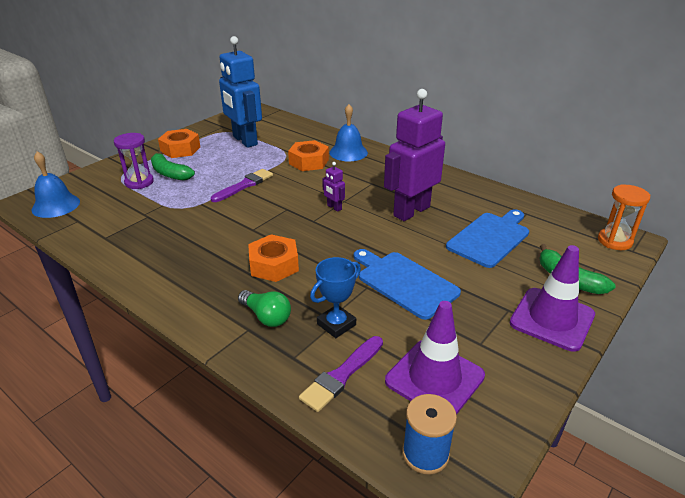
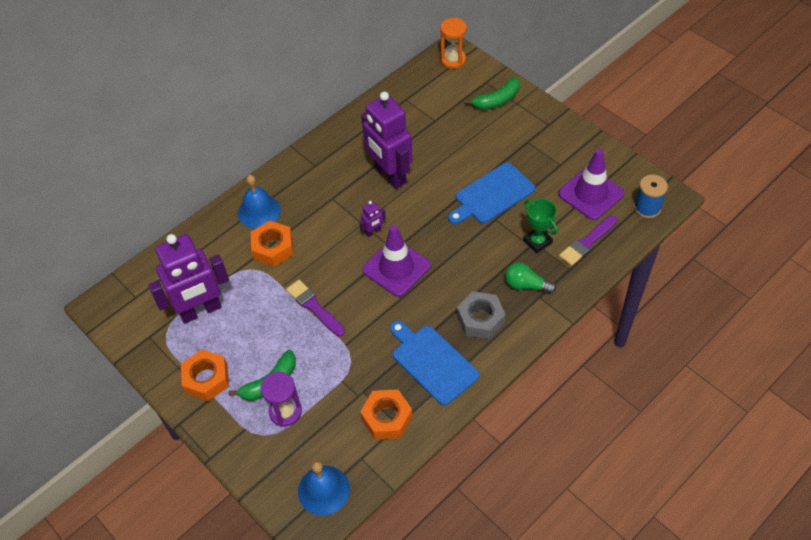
camera: 80 degrees left, 20 degrees up
blue robot [219,36,262,148] -> purple robot [148,234,229,324]
green light bulb [238,290,291,327] -> green light bulb turned 120 degrees counterclockwise [505,262,556,294]
orange nut [248,234,299,282] -> orange nut moved to [360,389,413,440]
purple brush [299,336,383,412] -> purple brush turned 90 degrees clockwise [559,215,618,266]
blue trophy [310,257,361,338] -> green trophy [523,198,558,254]
blue cutting board [446,209,529,268] -> blue cutting board moved to [390,321,480,406]
purple traffic cone [510,245,595,352] -> purple traffic cone moved to [362,225,431,297]
none -> grey nut [457,291,505,339]

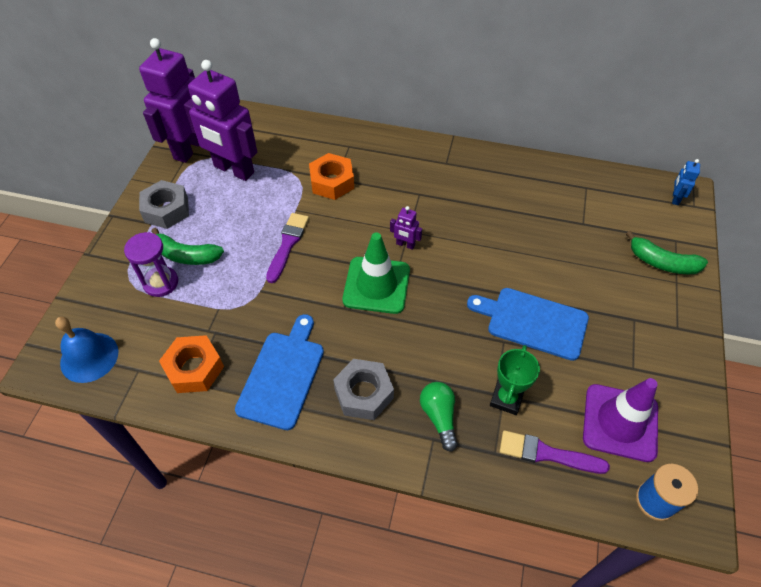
camera: 55 degrees right, 0 degrees up
orange nut [181,350,229,401] -> grey nut [139,180,189,229]
blue bell [238,175,281,229] -> none
purple robot [361,92,413,189] -> purple robot moved to [139,38,199,163]
purple traffic cone [362,225,431,297] -> green traffic cone [342,232,410,314]
orange hourglass [440,18,467,69] -> blue robot [672,159,700,205]

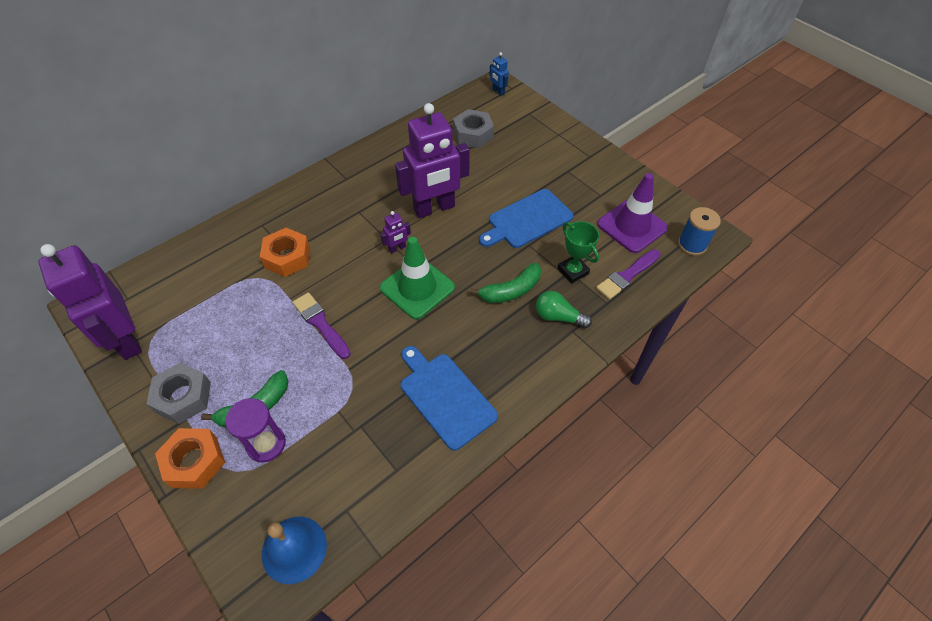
camera: 55 degrees left, 0 degrees up
orange nut [159,335,224,393] -> orange nut moved to [155,428,225,489]
purple robot [184,60,257,181] -> purple robot moved to [395,103,470,218]
grey nut [333,359,394,420] -> grey nut moved to [453,109,494,148]
green banana [626,231,708,274] -> green banana moved to [469,263,541,303]

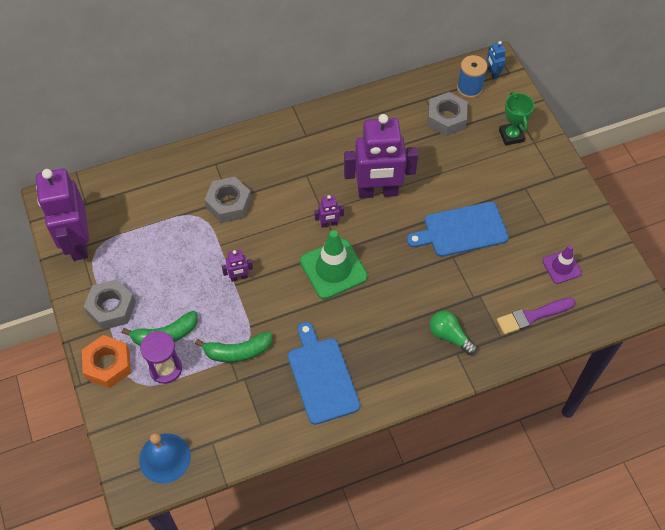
camera: 20 degrees right, 5 degrees up
orange nut [260,228,310,277] -> grey nut [205,177,252,223]
purple brush [293,292,351,359] -> purple robot [222,250,253,282]
green banana [469,263,541,303] -> green banana moved to [195,332,272,363]
green trophy [557,221,599,284] -> green trophy moved to [499,91,534,146]
purple traffic cone [597,173,668,253] -> purple traffic cone [542,245,582,284], size x0.58
blue spool [678,207,721,256] -> blue spool moved to [457,55,487,98]

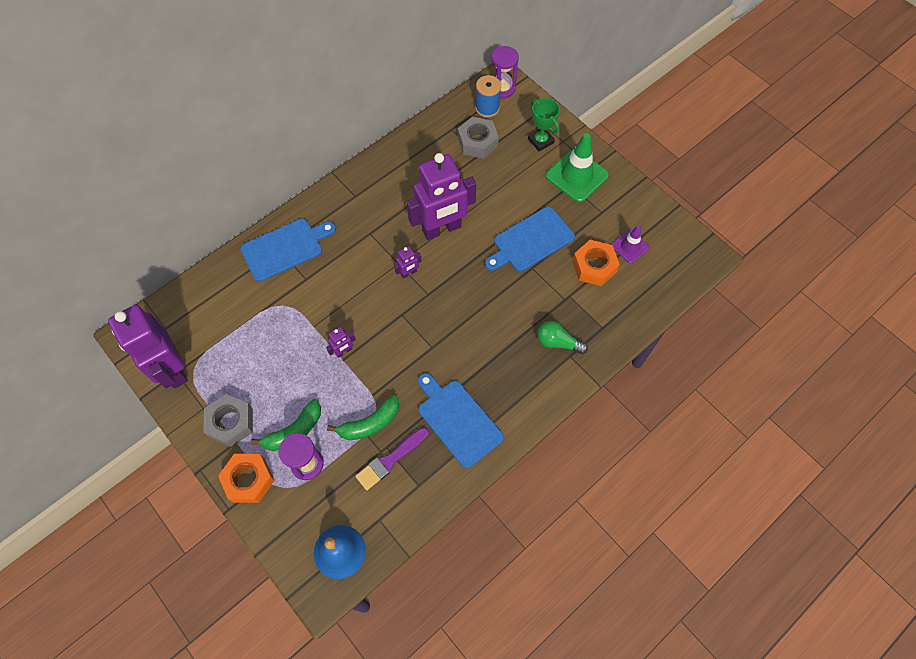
camera: 20 degrees left, 5 degrees up
grey nut [205,177,252,223] -> none
green traffic cone [300,230,368,299] -> green traffic cone moved to [546,133,609,202]
blue robot [487,41,506,79] -> purple hourglass [491,46,519,99]
purple brush [497,298,575,335] -> purple brush moved to [355,427,429,490]
none -> blue cutting board [240,219,336,282]
none -> orange nut [572,240,620,286]

